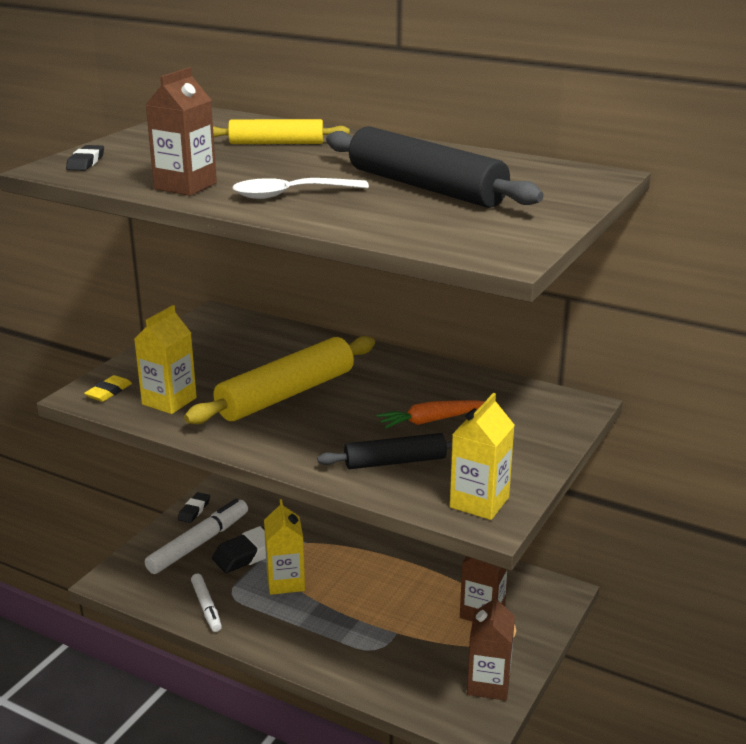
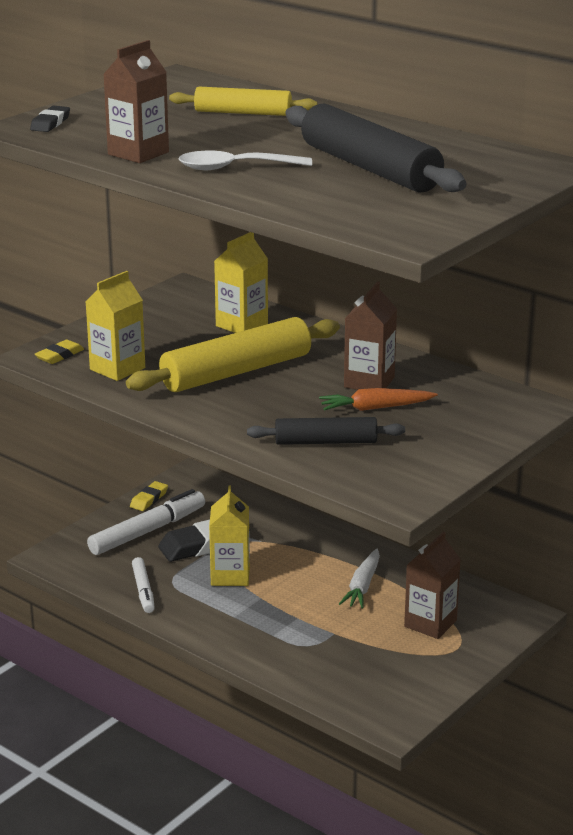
camera: 10 degrees right, 0 degrees up
black eraser [178,492,210,523] -> yellow eraser [130,481,168,511]
yellow carton [450,393,514,520] -> yellow carton moved to [214,232,268,333]
brown carton [467,593,515,701] -> brown carton moved to [344,282,397,390]
none -> white carrot [339,548,380,609]

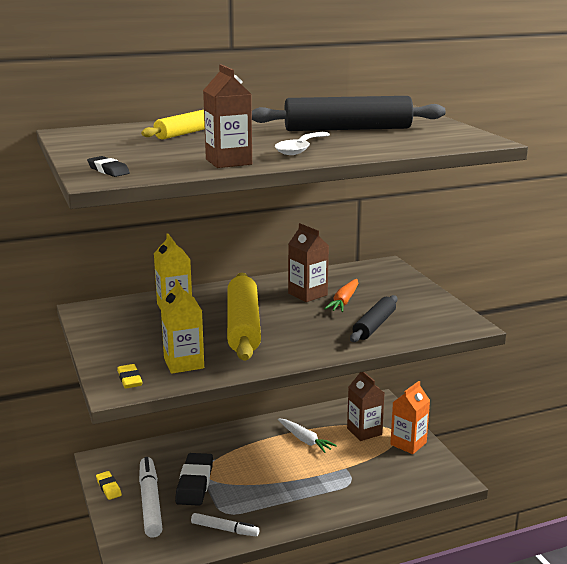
camera: 60 degrees left, 5 degrees down
yellow carton [209,485,250,586] -> none
none -> orange carton [390,381,430,454]

